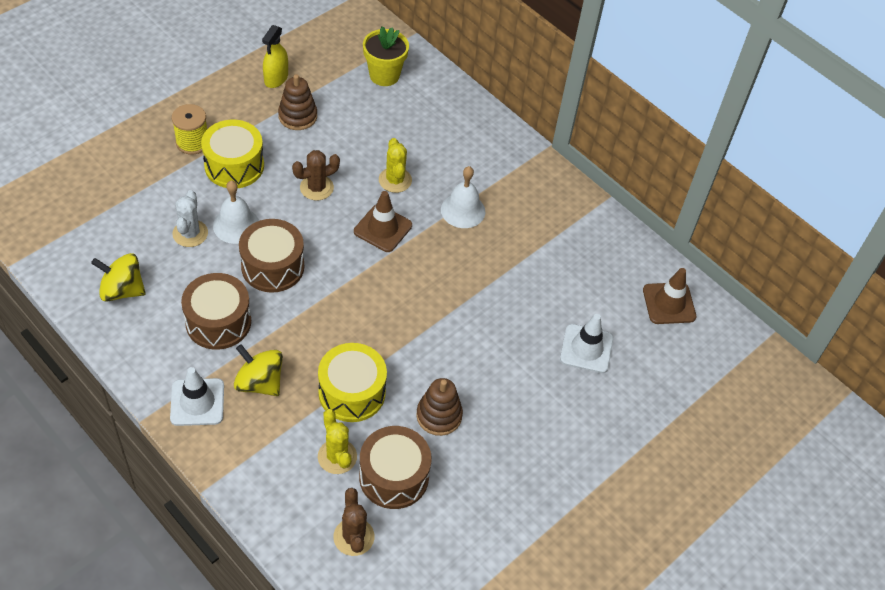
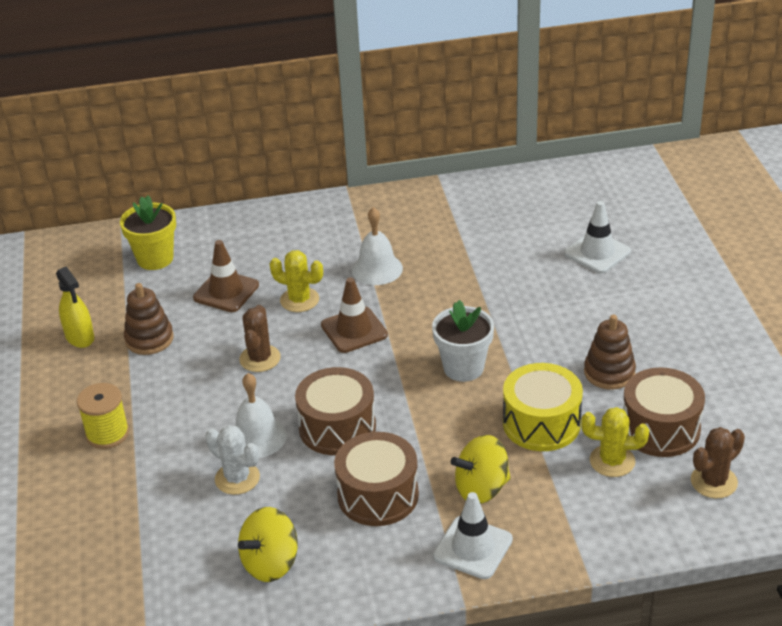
camera: 50 degrees left, 15 degrees down
yellow drum [201,119,264,188] -> none
brown cactus [333,488,374,556] -> brown cactus turned 60 degrees counterclockwise [691,427,745,498]
brown traffic cone [643,268,696,324] -> brown traffic cone moved to [193,240,259,312]
none -> white flower pot [432,300,494,382]

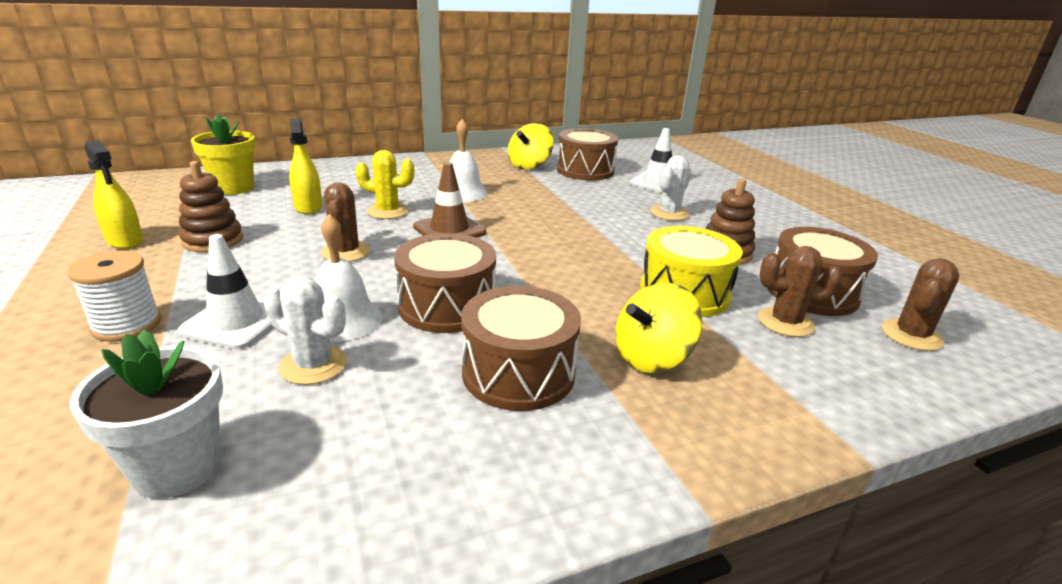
camera: 15 degrees left, 10 degrees down
yellow spool [77,383,129,449] -> white spool [67,250,161,342]
brown traffic cone [193,240,259,312] -> yellow spray bottle [289,119,322,214]
yellow spinning top [238,507,298,582] -> yellow spinning top moved to [508,123,554,170]
white flower pot [432,300,494,382] -> white flower pot moved to [70,330,223,499]
white traffic cone [433,492,513,579] -> white traffic cone moved to [178,234,273,349]
yellow cactus [581,407,649,477] -> brown cactus [758,246,842,337]
none -> brown drum [557,128,618,181]
none -> white cactus [650,155,692,221]

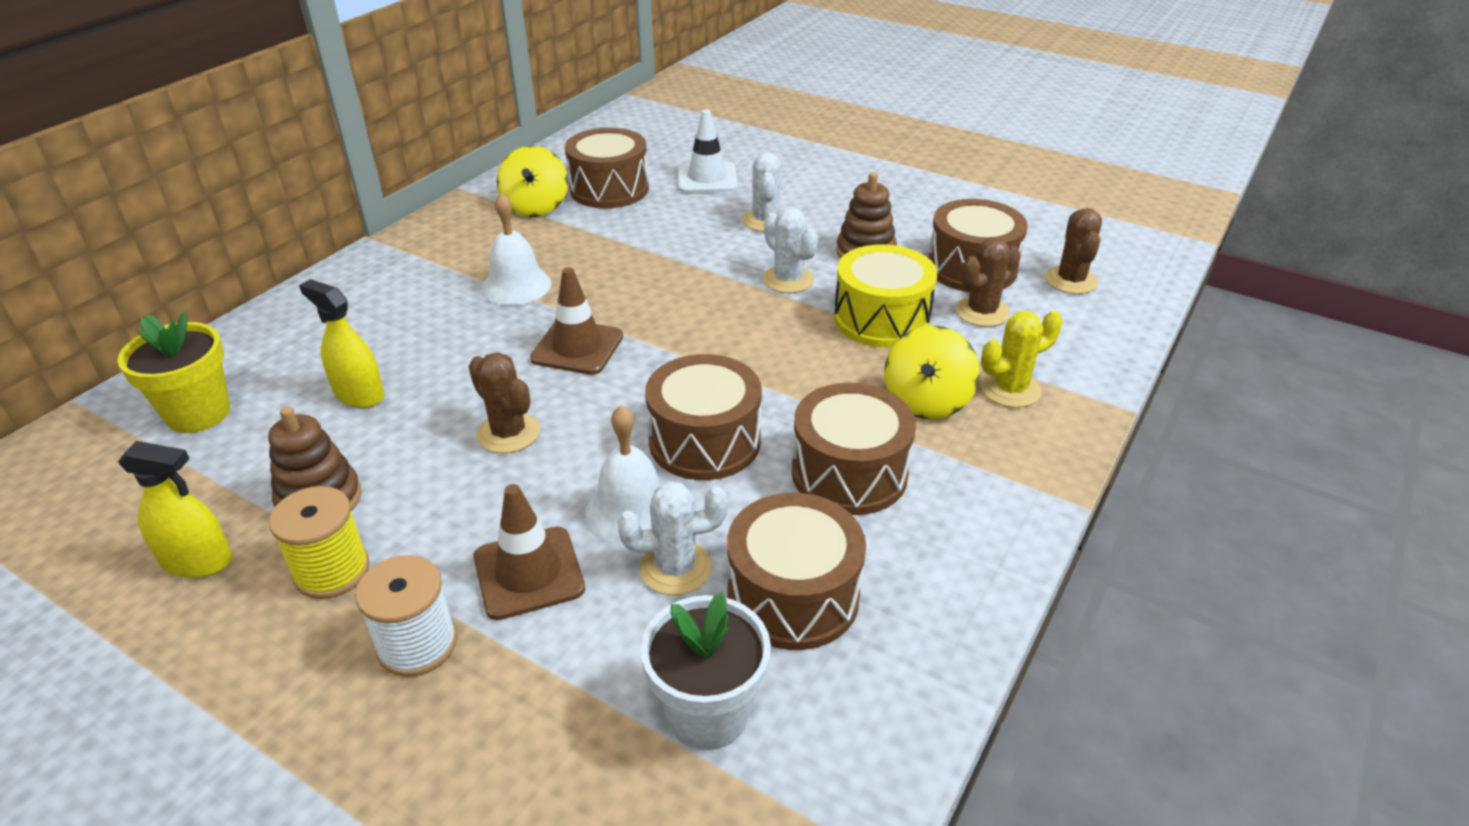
camera: 35 degrees left, 10 degrees up
white traffic cone [178,234,273,349] -> brown traffic cone [473,484,585,620]
yellow cactus [355,150,414,219] -> yellow cactus moved to [981,311,1063,408]
none -> yellow spool [269,486,370,599]
none -> brown drum [727,493,866,650]
none -> white cactus [763,207,818,293]

